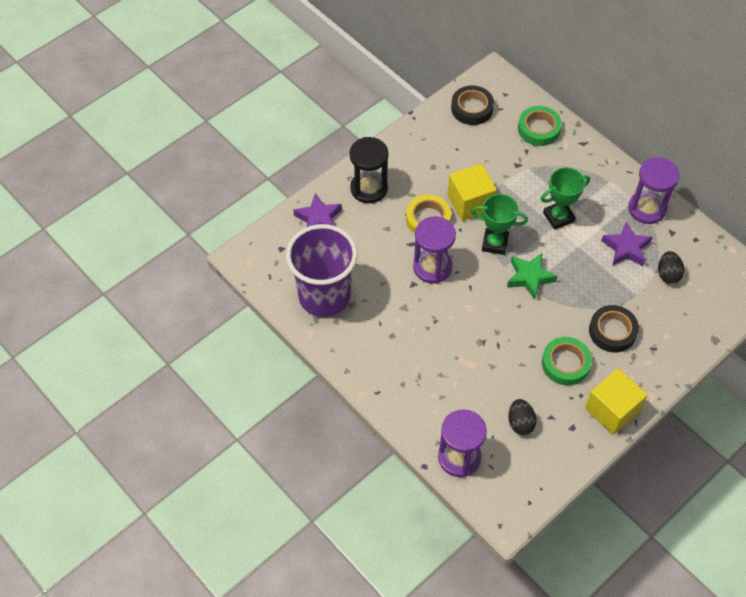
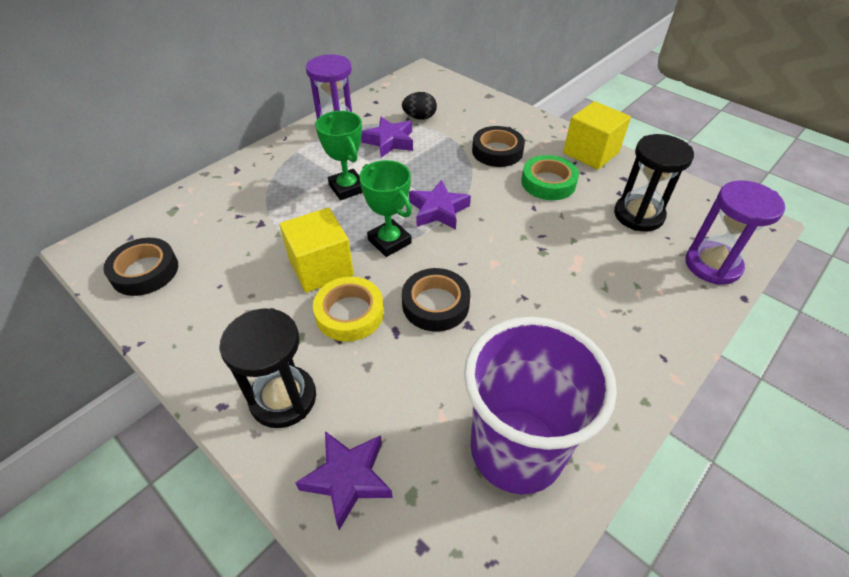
camera: 95 degrees left, 10 degrees down
purple hourglass [413,216,456,284] -> black tape [402,268,470,332]
green trophy [471,194,528,255] -> green trophy turned 45 degrees counterclockwise [359,160,412,257]
green star [507,253,557,299] -> purple star [409,180,471,230]
black egg [508,399,537,435] -> black hourglass [614,134,694,231]
green tape [518,106,562,146] -> none

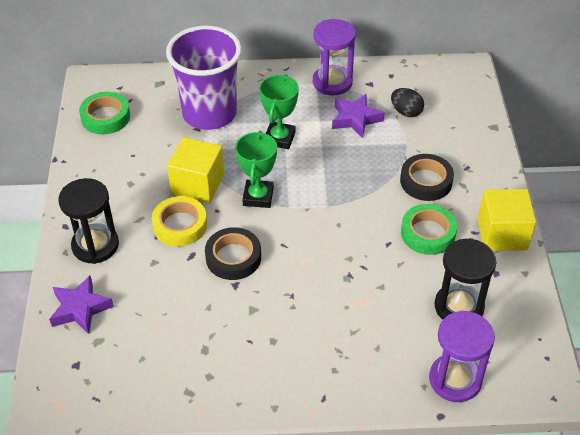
camera: 45 degrees right, 0 degrees up
black tape [103,238,178,296] -> green tape [79,92,130,134]
purple star [409,180,471,230] -> none
purple cup [464,317,617,494] -> purple cup moved to [166,26,242,130]

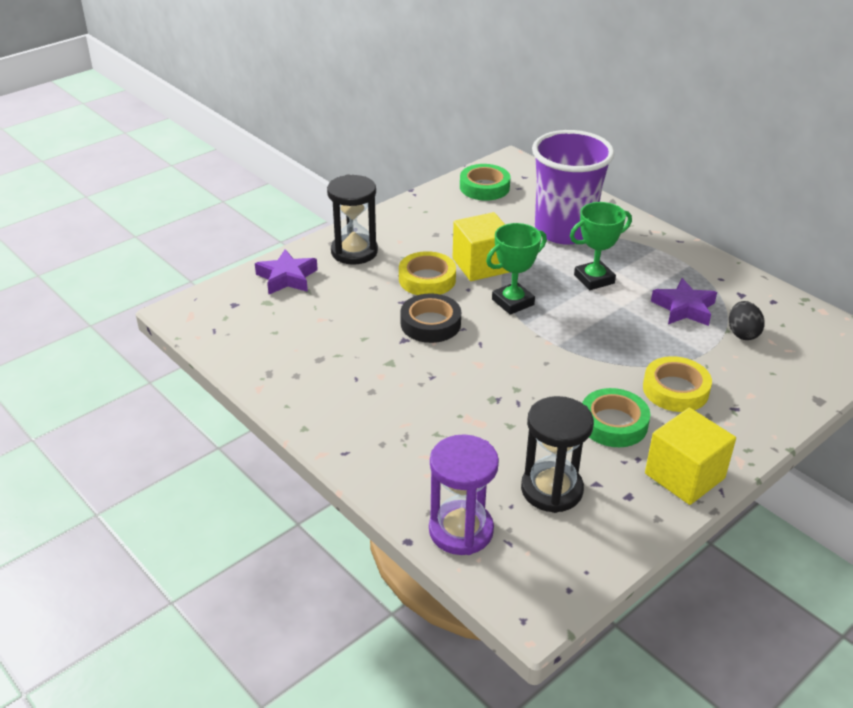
camera: 50 degrees right, 10 degrees down
purple hourglass [313,19,356,96] -> none
black tape [400,154,454,201] -> yellow tape [643,356,712,412]

